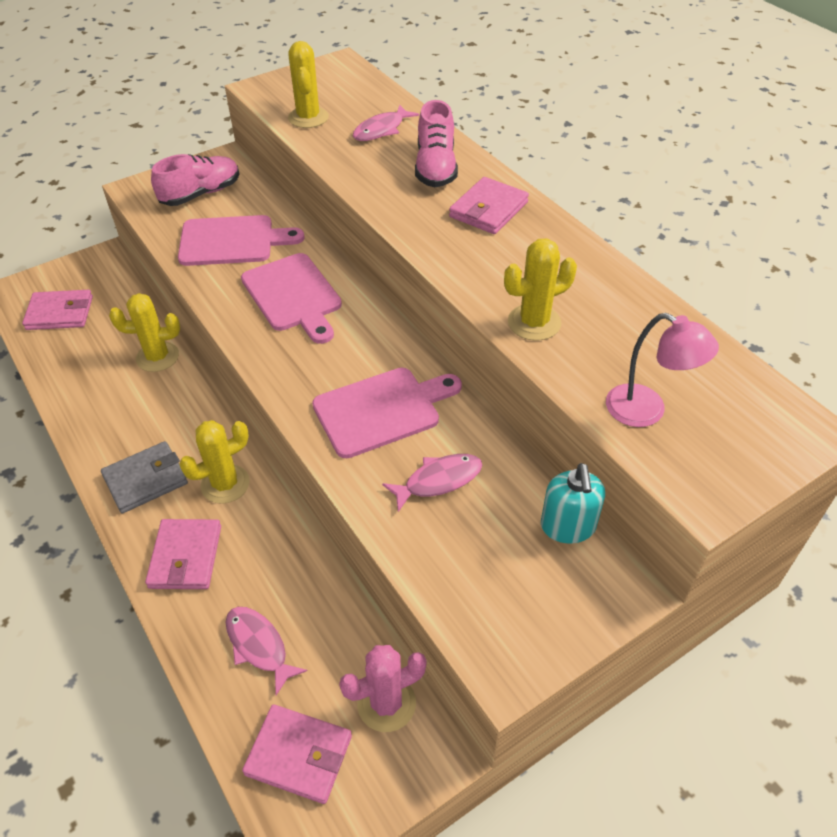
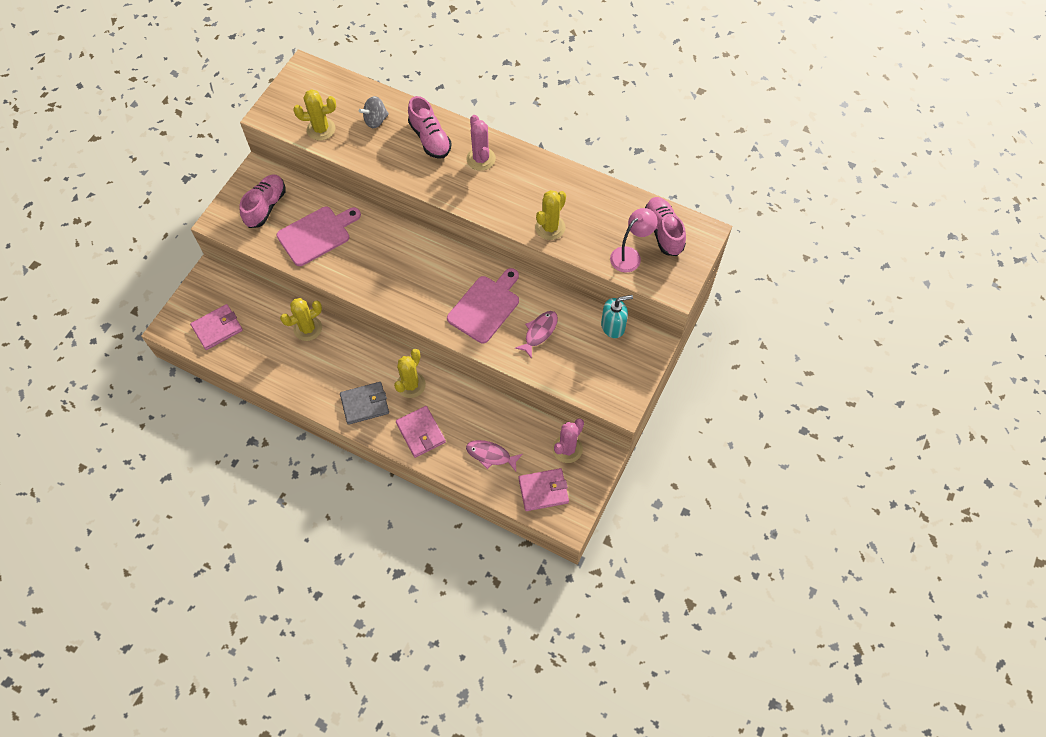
camera: 30 degrees left, 15 degrees up
grey wallet [101,441,188,514] -> grey wallet turned 45 degrees clockwise [340,382,389,425]
pink cutting board [241,253,342,344] -> none
yellow cactus [288,41,329,128] -> yellow cactus turned 60 degrees counterclockwise [293,89,336,140]
pink fish [353,105,419,141] -> grey spinning top [359,96,389,128]
pink wallet [449,177,529,234] -> pink cactus [466,115,496,171]
turquoise soap dispenser [541,463,605,544] -> turquoise soap dispenser turned 75 degrees counterclockwise [601,295,633,338]
pink lamp [606,313,719,427] -> pink lamp turned 45 degrees counterclockwise [610,208,658,272]
none -> pink shoe [645,197,686,256]

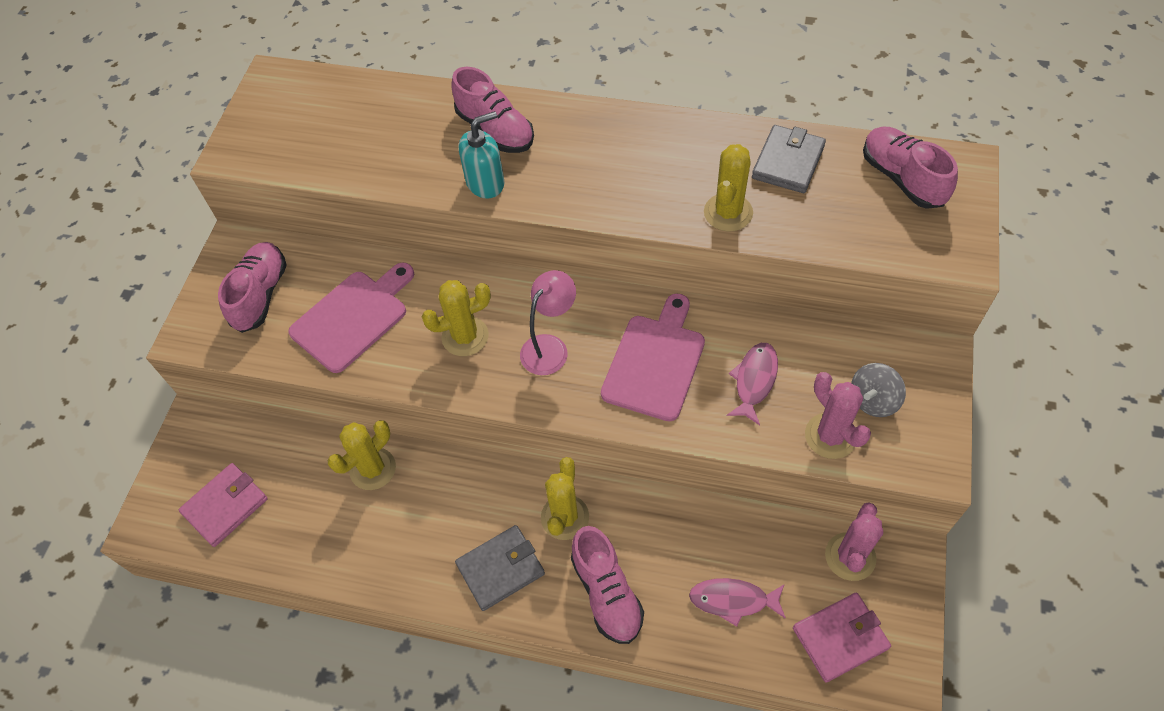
camera: 10 degrees left, 5 degrees down
yellow cactus [293,89,336,140] -> yellow cactus moved to [422,280,491,356]
grey spinning top [359,96,389,128] -> grey spinning top moved to [851,363,906,417]
pink wallet [396,406,446,458] -> pink shoe [571,526,644,644]
pink cactus [466,115,496,171] -> pink cactus moved to [805,372,871,459]
turquoise soap dispenser [601,295,633,338] -> turquoise soap dispenser moved to [459,111,504,198]
pink lamp [610,208,658,272] -> pink lamp moved to [520,270,576,375]
none -> grey wallet [752,125,826,193]

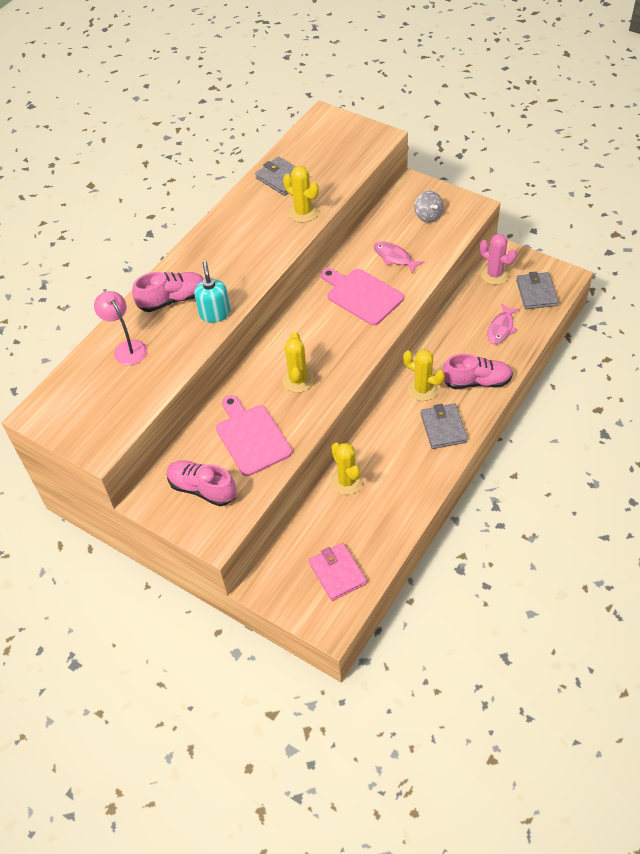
camera: 70 degrees left, 5 degrees down
pink lamp [520,270,576,375] -> pink lamp moved to [94,291,147,365]
pink wallet [793,593,891,683] -> grey wallet [516,271,559,309]
pink cactus [805,372,871,459] -> none
pink shoe [863,127,958,209] -> none

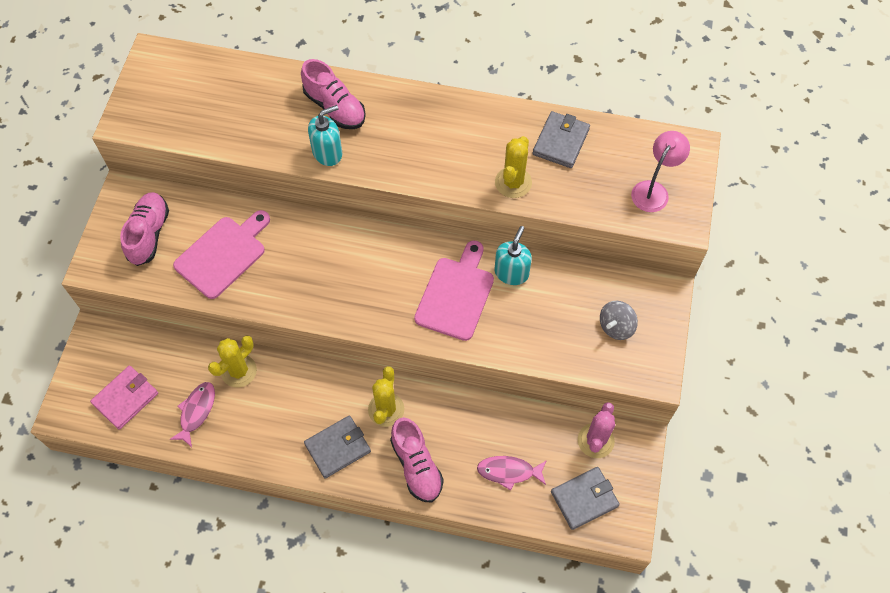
camera: 65 degrees right, 10 degrees up
pink lamp [94,291,147,365] -> pink lamp moved to [631,131,690,212]
yellow cactus [282,332,314,393] -> none
pink fish [374,241,424,274] -> pink fish moved to [169,382,215,447]
none -> turquoise soap dispenser [494,226,532,285]

